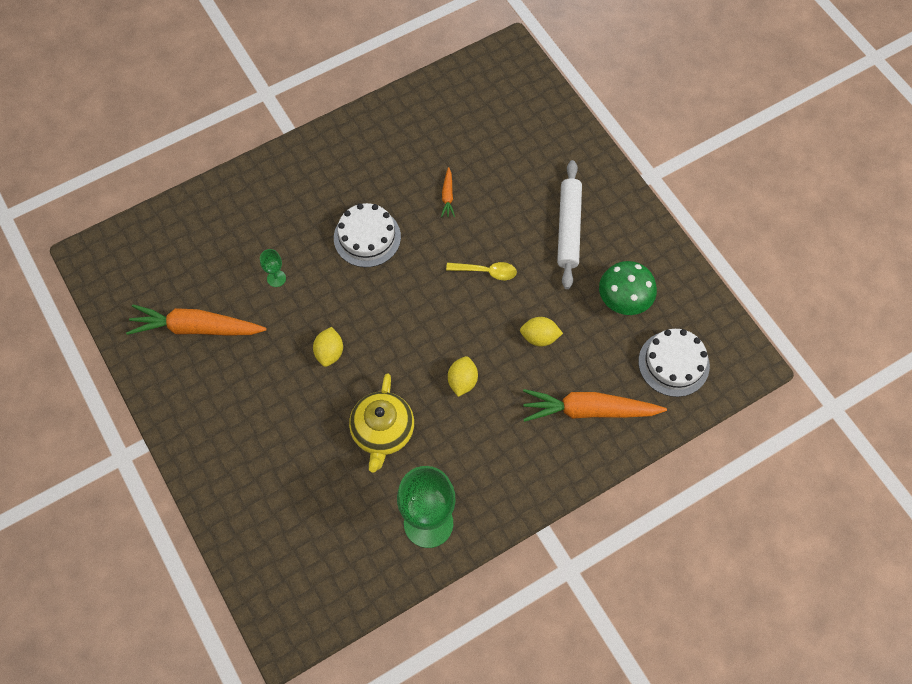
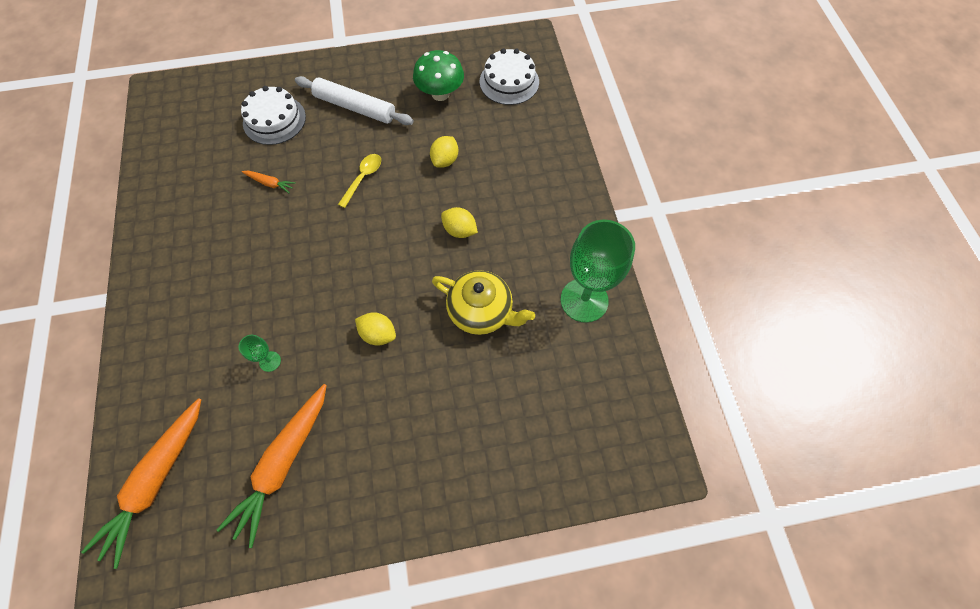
camera: 70 degrees left, 0 degrees up
white cake [334,203,401,267] -> white cake moved to [241,86,306,145]
orange carrot [523,389,667,422] -> orange carrot moved to [81,398,201,569]

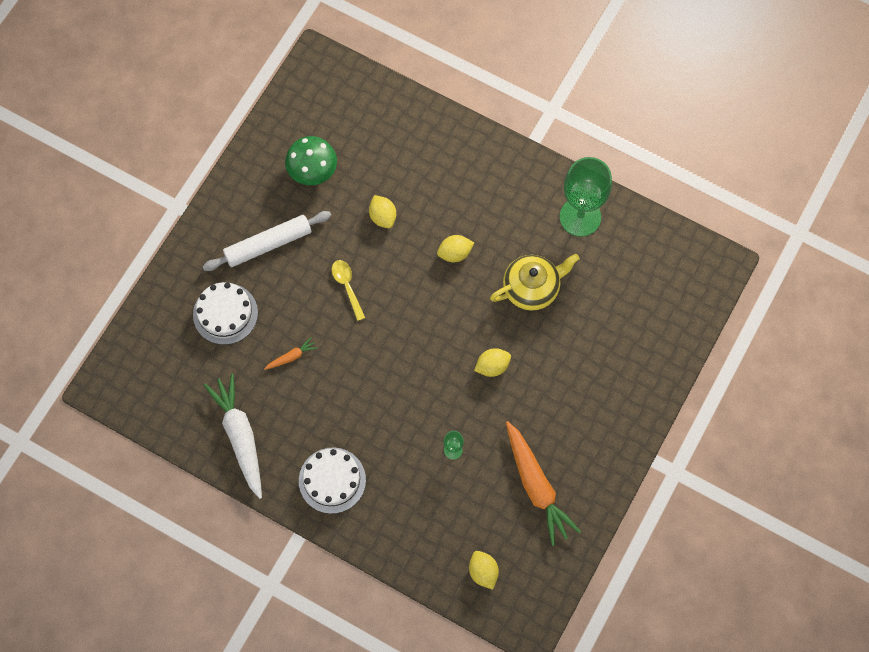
camera: 50 degrees left, 5 degrees up
orange carrot [81,398,201,569] -> yellow lemon [469,551,499,590]
white cake [480,48,539,105] -> white cake moved to [299,447,366,514]
none -> white carrot [204,374,262,499]

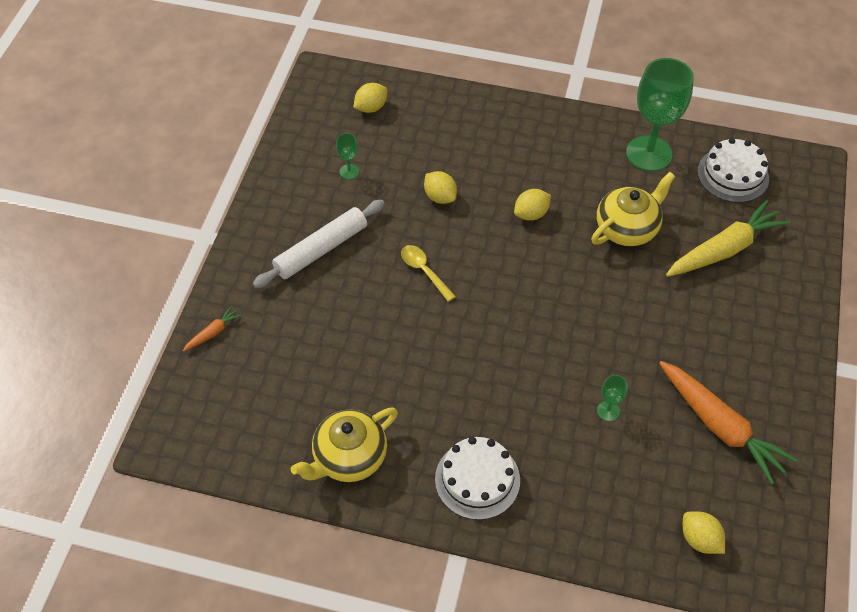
camera: 15 degrees left, 15 degrees down
white cake [193,282,258,345] -> white cake moved to [698,138,769,203]
white carrot [204,374,262,499] -> yellow teapot [291,407,398,482]
orange carrot [264,337,318,370] -> orange carrot moved to [183,306,242,351]
green mushroom [285,136,337,185] -> green goblet [336,133,359,179]
yellow lemon [474,348,511,377] -> yellow lemon moved to [353,83,387,113]
none -> yellow carrot [666,200,790,277]

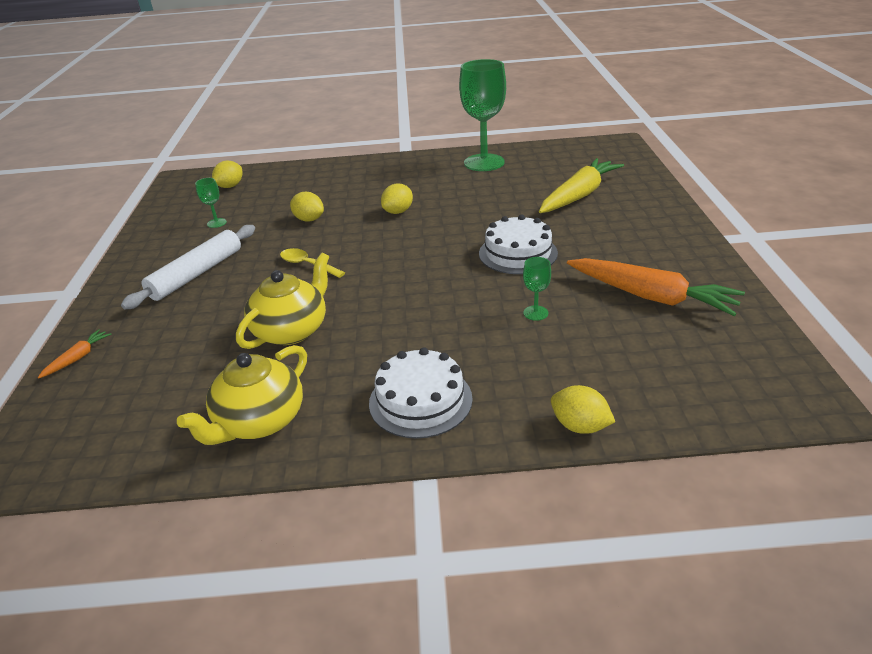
camera: 15 degrees left, 20 degrees down
yellow teapot [591,172,676,246] -> yellow teapot moved to [236,253,329,349]
yellow lemon [683,511,725,554] -> yellow lemon moved to [551,385,615,434]
white cake [698,138,769,203] -> white cake moved to [479,215,558,274]

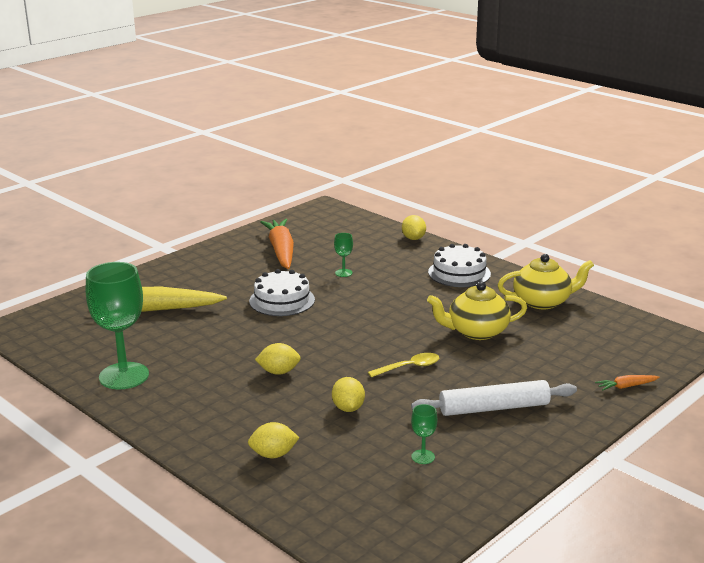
camera: 135 degrees left, 10 degrees down
yellow lemon [212,161,242,188] -> yellow lemon moved to [248,422,300,458]
yellow spoon [280,248,345,278] -> yellow spoon turned 105 degrees counterclockwise [368,353,440,377]

